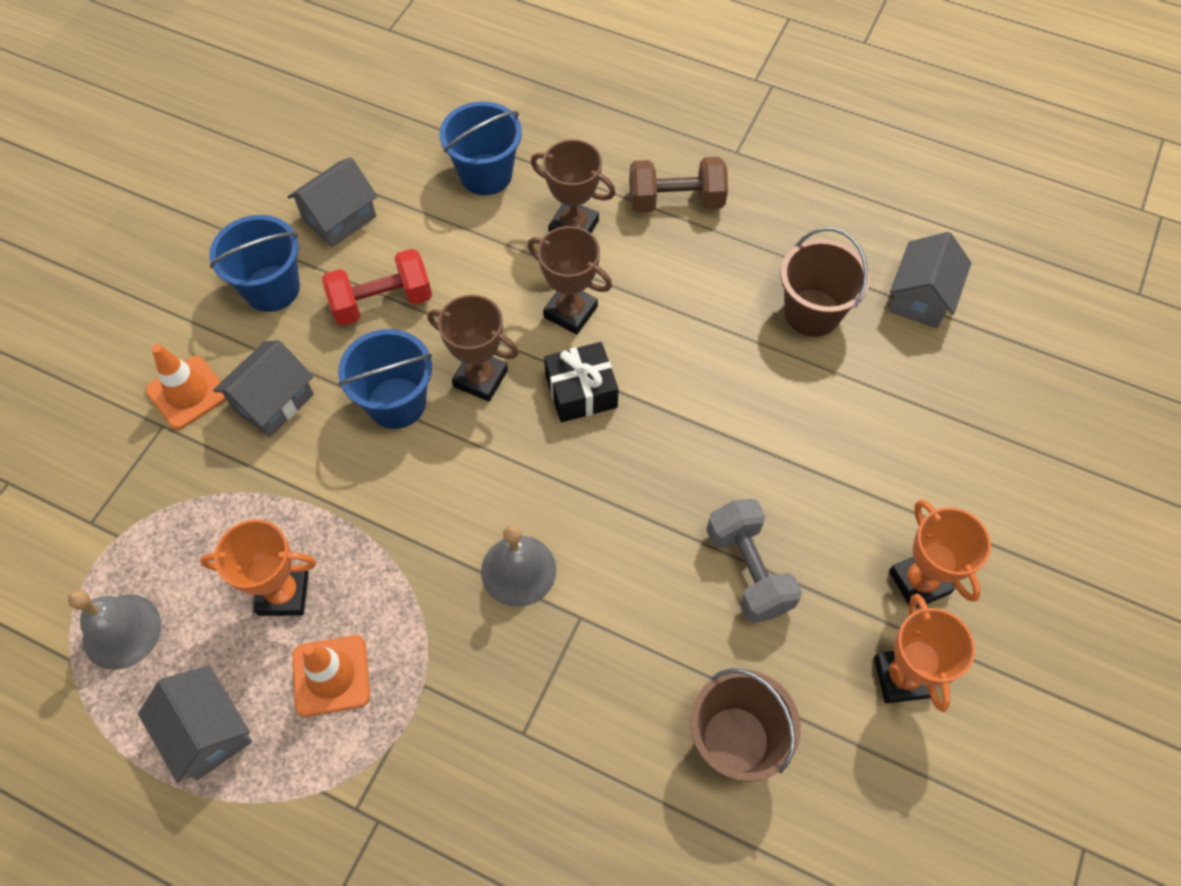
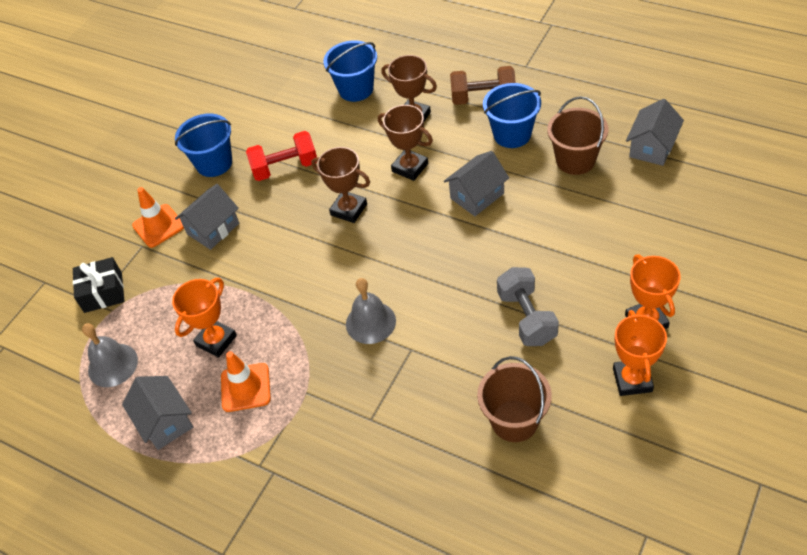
camera: 10 degrees right, 10 degrees down
orange trophy [200,520,316,616] -> orange trophy turned 60 degrees counterclockwise [172,278,237,358]
grey house [287,157,377,247] -> grey house moved to [444,151,509,216]
blue bucket [338,329,432,429] -> blue bucket moved to [483,83,541,148]
black gift [544,342,619,422] -> black gift moved to [73,257,125,313]

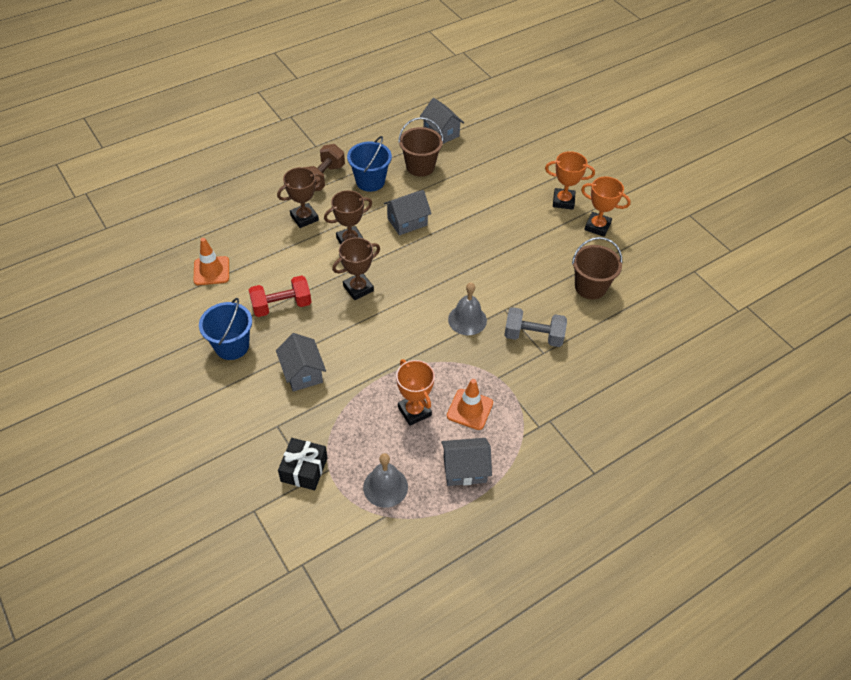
camera: 70 degrees left, 0 degrees up
orange traffic cone [132,187,184,248] -> orange traffic cone moved to [193,238,229,285]
red dumbbell [246,131,317,181] -> red dumbbell turned 60 degrees clockwise [249,275,311,317]
blue bucket [323,40,377,102] -> none
grey house [444,151,509,216] -> grey house turned 75 degrees clockwise [384,190,432,235]
grey dumbbell [497,267,559,346] -> grey dumbbell moved to [504,307,567,347]

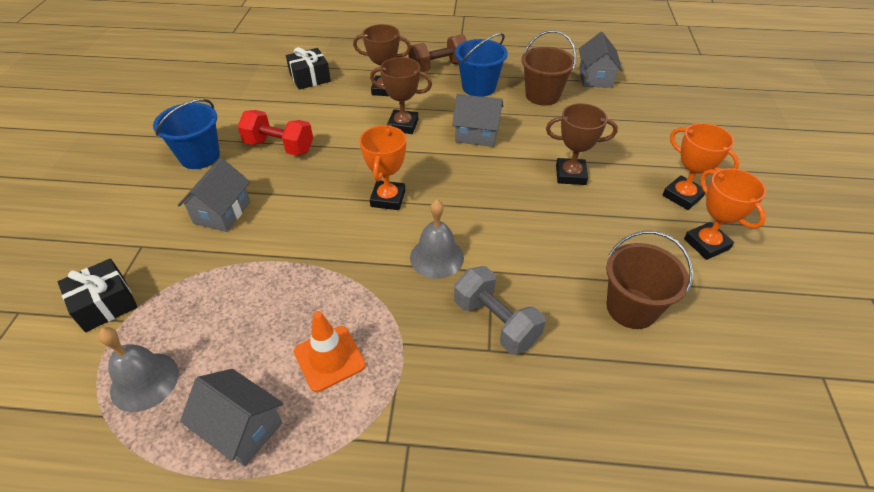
camera: 40 degrees right, 5 degrees down
orange traffic cone [193,238,229,285] -> none
brown trophy [332,237,380,300] -> brown trophy moved to [546,103,618,185]
orange trophy [396,359,435,426] -> orange trophy moved to [359,125,406,210]
none -> black gift [286,47,331,90]

